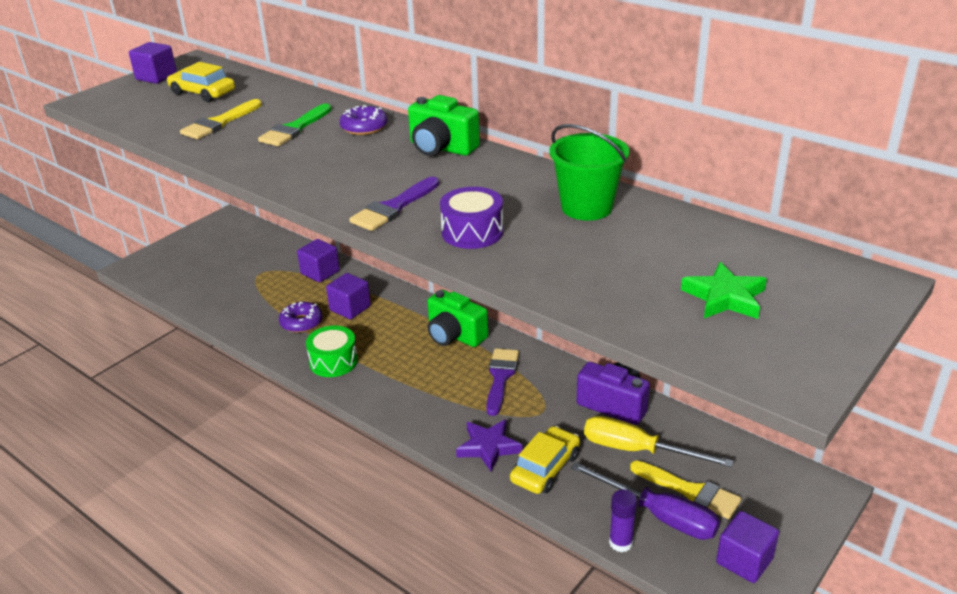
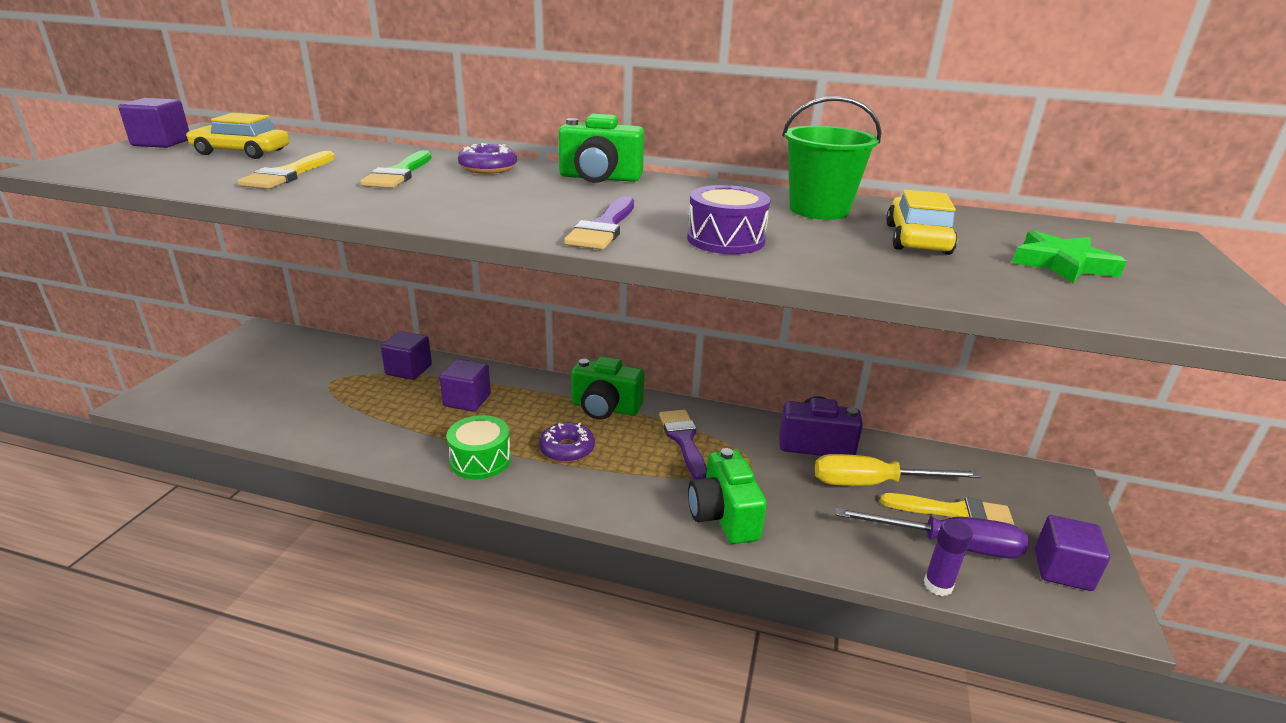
camera: 25 degrees left, 5 degrees down
purple donut [279,302,323,333] -> purple donut moved to [539,422,595,463]
purple star [456,419,522,472] -> green camera [688,448,767,544]
yellow car [510,426,580,494] -> yellow car moved to [886,190,957,255]

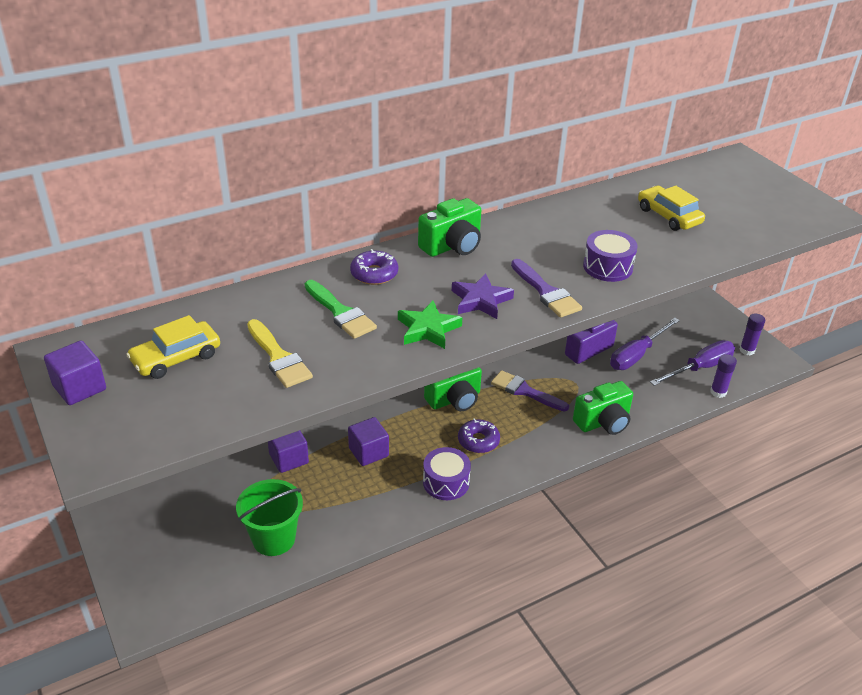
camera: 45 degrees left, 10 degrees up
green drum [447,415,511,479] -> purple drum [423,447,471,500]
green camera [688,448,767,544] -> green camera turned 60 degrees counterclockwise [573,381,633,435]
green bucket [782,96,881,220] -> green bucket moved to [236,479,303,556]
yellow screwdriver [815,454,981,486] -> purple screwdriver [610,318,680,370]
yellow brush [880,493,1014,525] -> none
green star [1012,230,1127,283] -> green star moved to [398,301,463,349]
purple cube [1035,515,1110,591] -> purple glue stick [740,314,765,355]
none -> purple star [452,273,514,319]

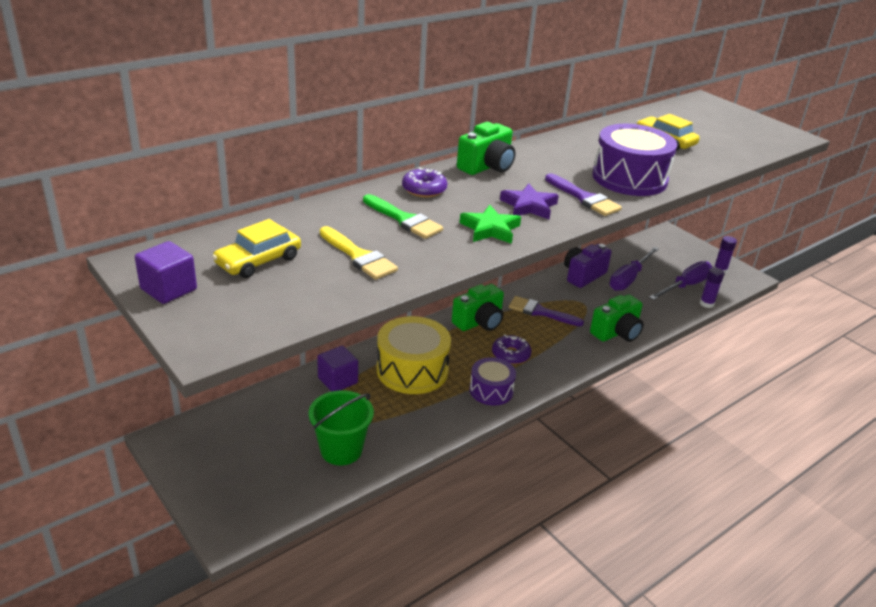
camera: 10 degrees left, 5 degrees down
purple cube [348,417,389,466] -> yellow drum [377,316,451,394]
purple drum [583,230,638,282] -> purple drum [592,124,677,196], size x1.67

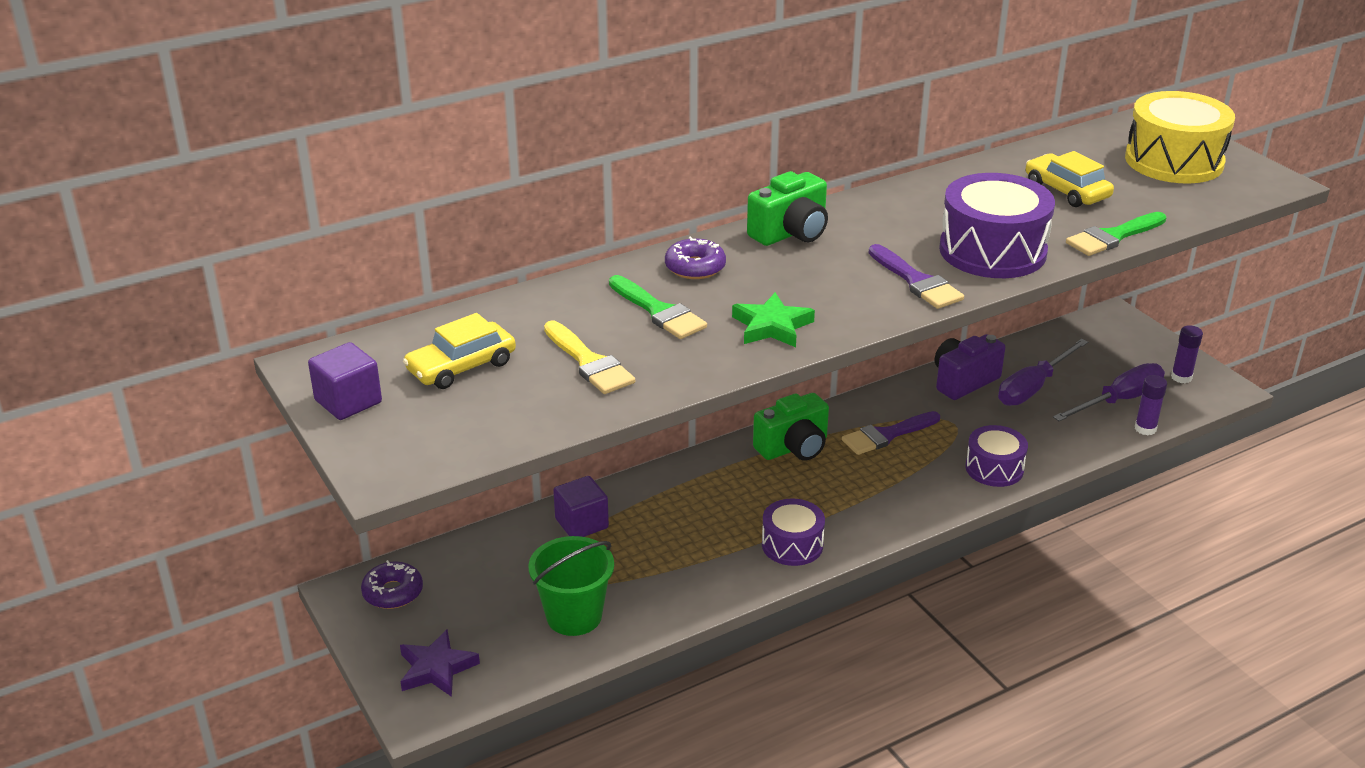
camera: 10 degrees right, 0 degrees up
yellow drum [377,316,451,394] -> yellow drum moved to [1125,91,1235,184]
purple donut [492,334,532,364] -> purple donut moved to [361,560,423,609]
purple star [500,183,559,219] -> purple star moved to [400,629,480,697]
purple brush [509,296,584,326] -> purple brush turned 60 degrees counterclockwise [842,411,940,455]
green camera [590,294,644,342] -> purple drum [966,425,1028,487]
none -> green brush [1066,212,1166,256]

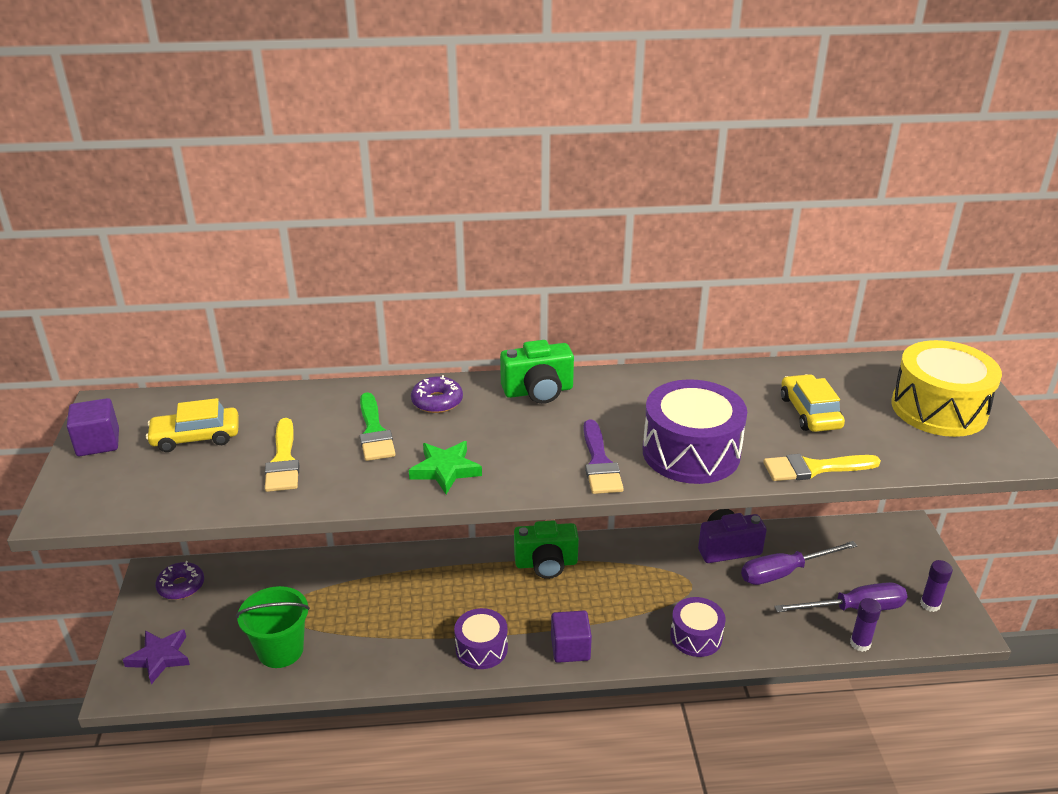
camera: 25 degrees right, 0 degrees up
purple cube [553,476,609,537] -> purple cube moved to [551,611,592,663]
purple brush [842,411,940,455] -> none
green brush [1066,212,1166,256] -> yellow brush [763,454,881,481]

